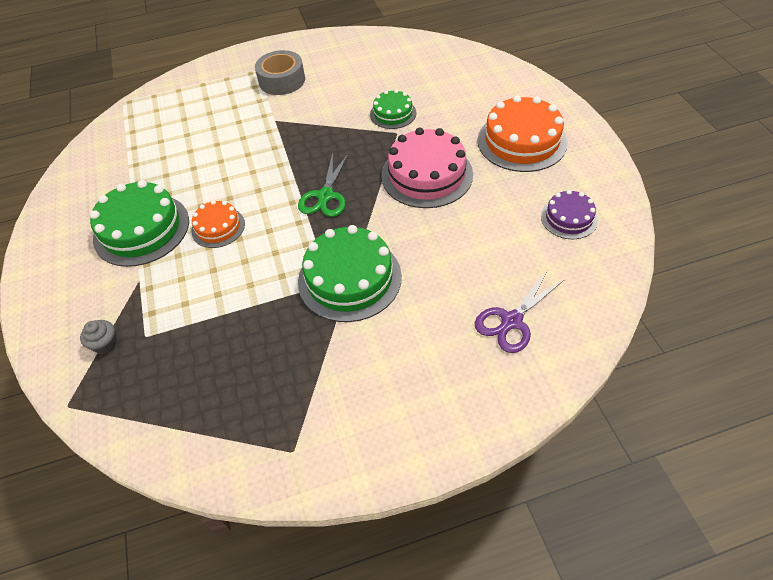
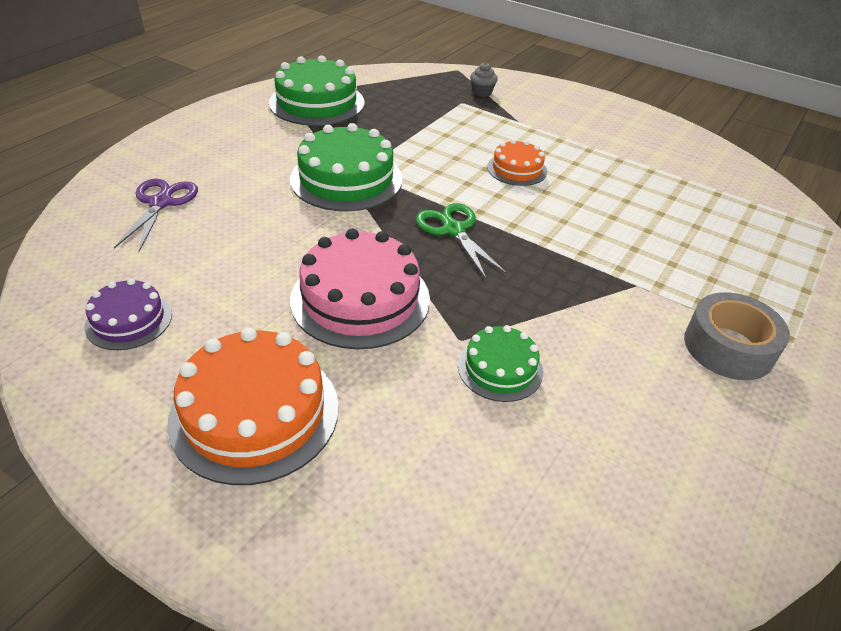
camera: 135 degrees right, 10 degrees down
green cake [90,180,189,267] -> green cake moved to [269,55,365,126]

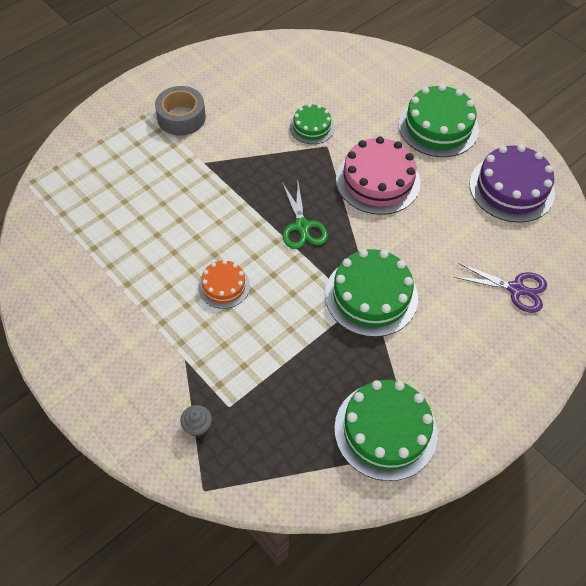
camera: 165 degrees left, 15 degrees up
purple cake [84,278,172,350] -> purple cake [469,145,555,223], size x1.79
purple scissors [114,179,198,252] -> purple scissors turned 90 degrees counterclockwise [454,263,547,313]
orange cake [167,327,339,485] -> green cake [398,84,479,157]

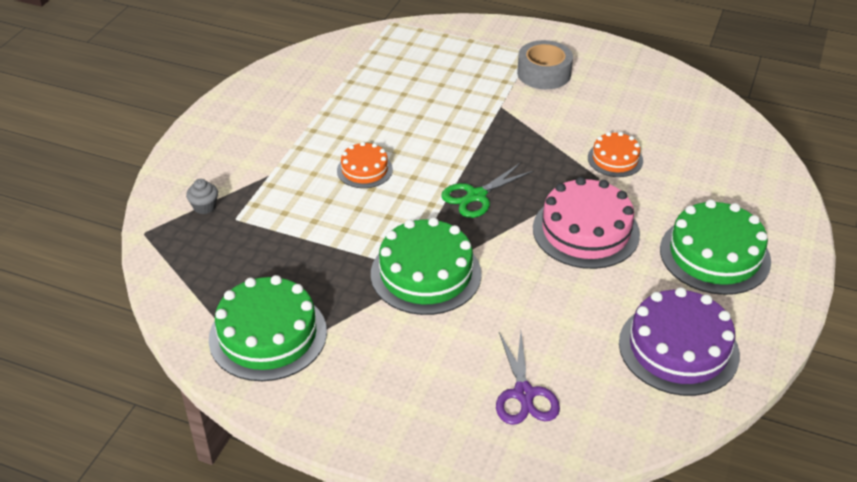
camera: 65 degrees right, 15 degrees down
green cake [289,104,334,144] -> orange cake [588,132,643,177]

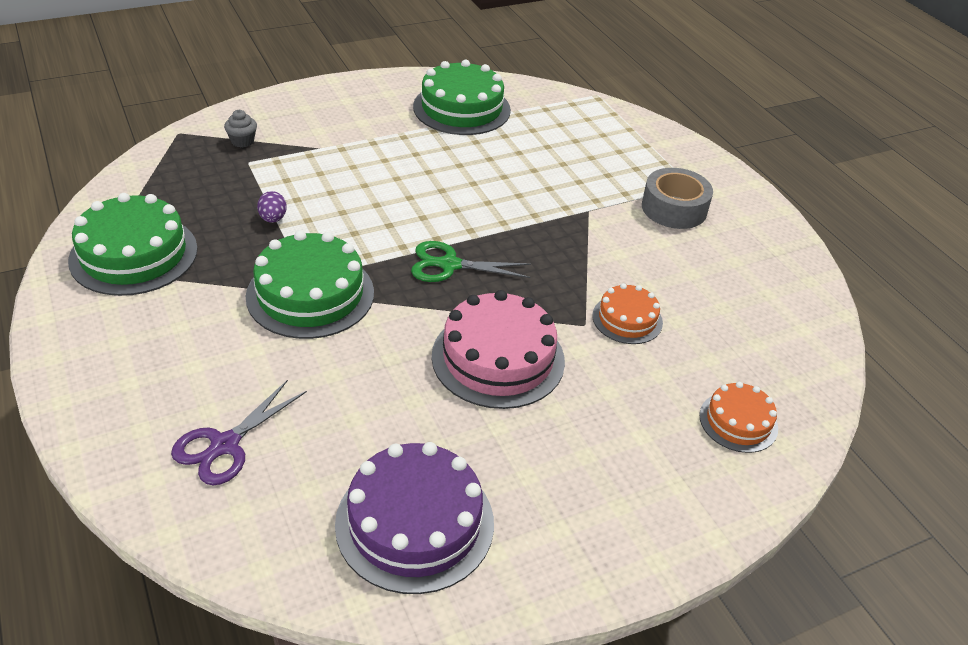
camera: 40 degrees right, 0 degrees up
orange cake [337,142,393,188] -> orange cake moved to [699,382,778,453]
green cake [660,199,771,295] -> green cake moved to [413,60,511,135]
none -> purple egg [257,191,287,223]

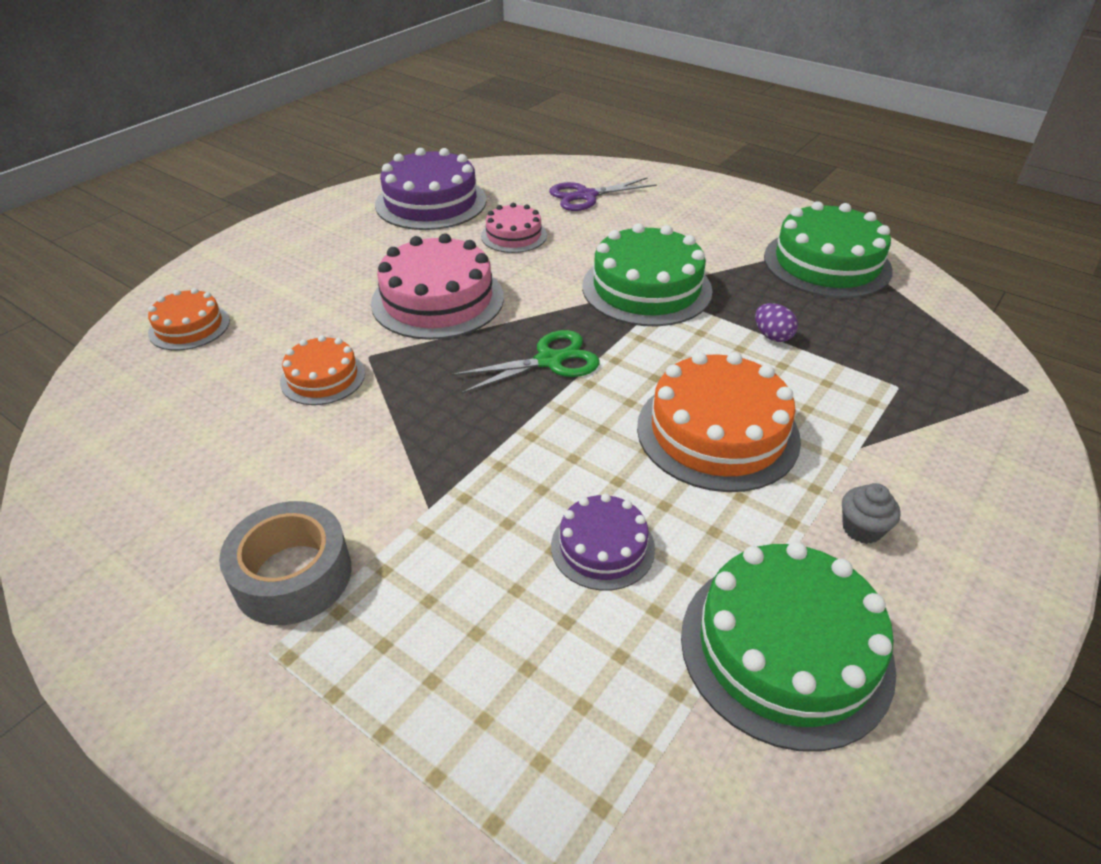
camera: 155 degrees right, 0 degrees up
purple scissors [171,380,307,485] -> purple scissors turned 120 degrees counterclockwise [549,177,657,211]
grey cupcake [224,110,257,148] -> grey cupcake moved to [842,483,901,544]
none -> pink cake [481,203,547,253]
none -> purple cake [551,493,655,591]
none -> orange cake [637,352,801,492]

